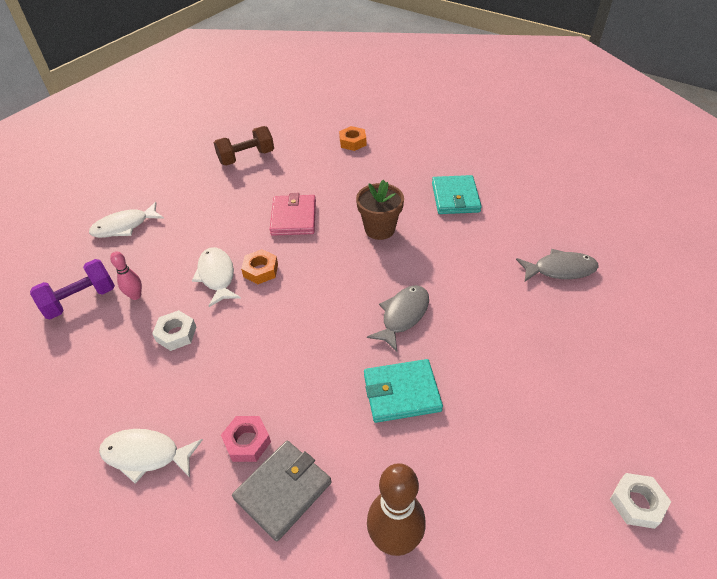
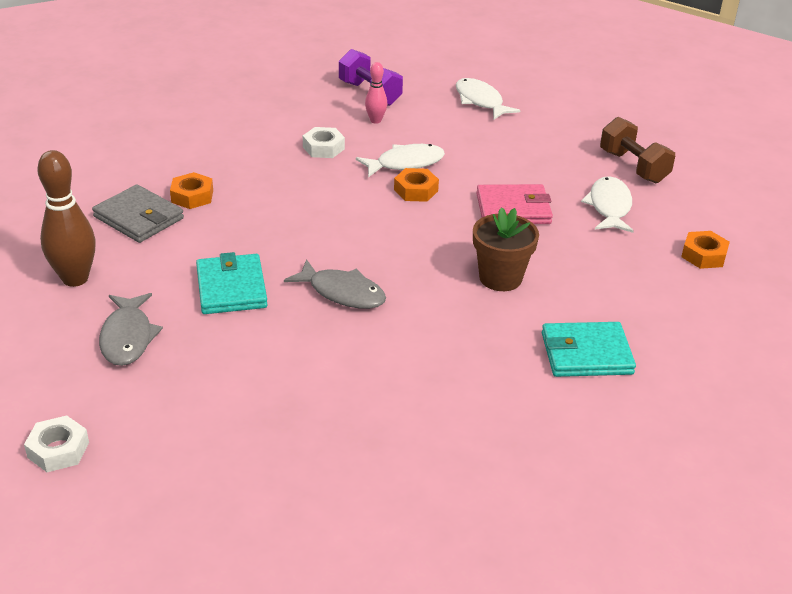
camera: 85 degrees right, 10 degrees down
white fish [99,429,203,484] -> white fish moved to [581,176,634,233]
pink nut [221,416,271,462] -> orange nut [170,172,213,209]
grey fish [516,249,599,282] -> grey fish moved to [99,293,163,366]

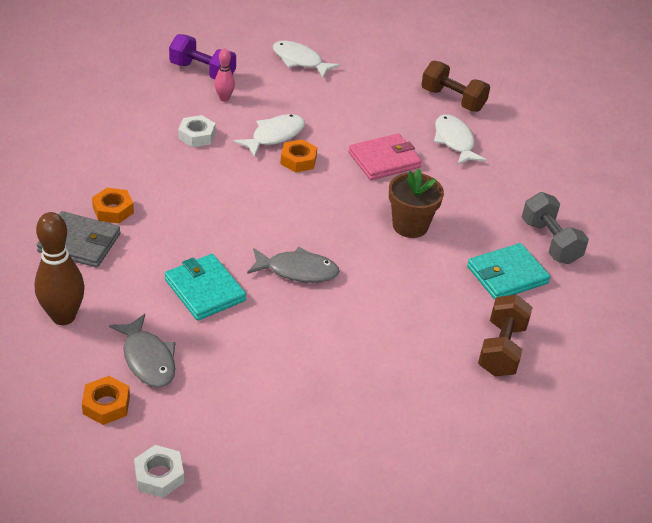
camera: 25 degrees left, 5 degrees up
orange nut [681,231,730,269] -> orange nut moved to [82,376,130,425]
none -> brown dumbbell [478,295,533,376]
none -> grey dumbbell [522,192,589,264]

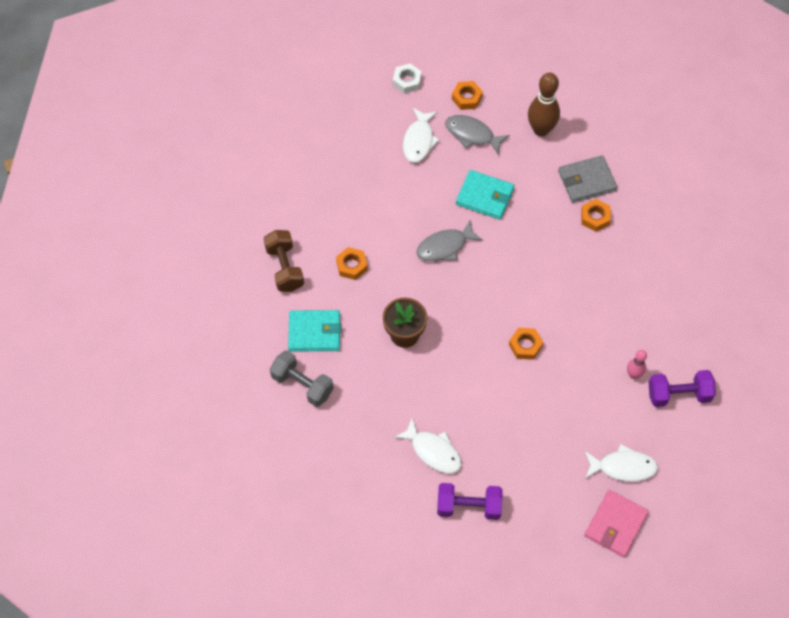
camera: 150 degrees right, 20 degrees up
white nut [178,115,216,147] -> none
white fish [234,114,305,157] -> white fish moved to [403,108,440,163]
pink wallet [349,134,422,180] -> pink wallet moved to [584,490,649,557]
brown dumbbell [421,61,490,112] -> purple dumbbell [437,483,503,520]
turquoise wallet [467,243,551,300] -> turquoise wallet turned 60 degrees clockwise [288,310,341,352]
none -> orange nut [336,247,368,280]

